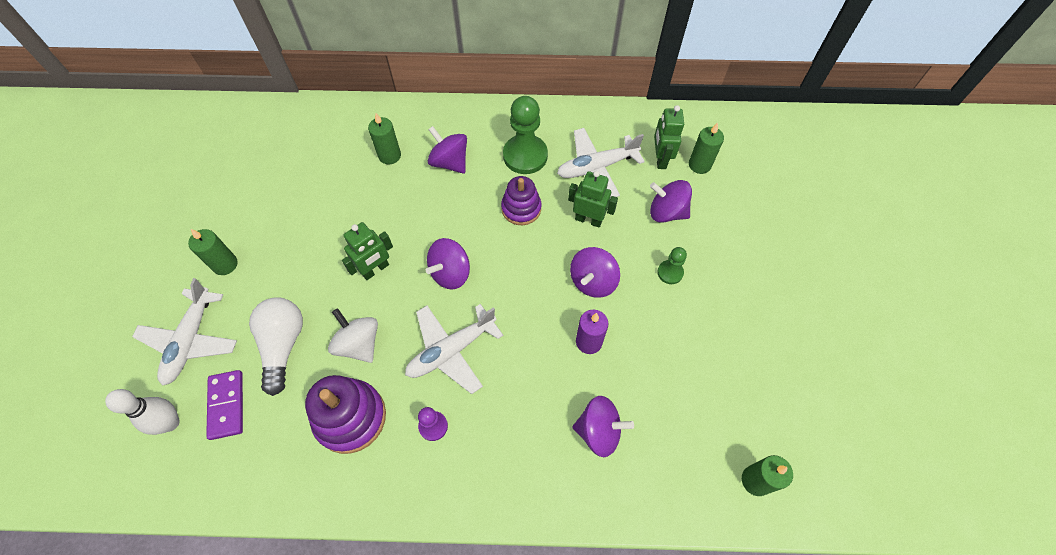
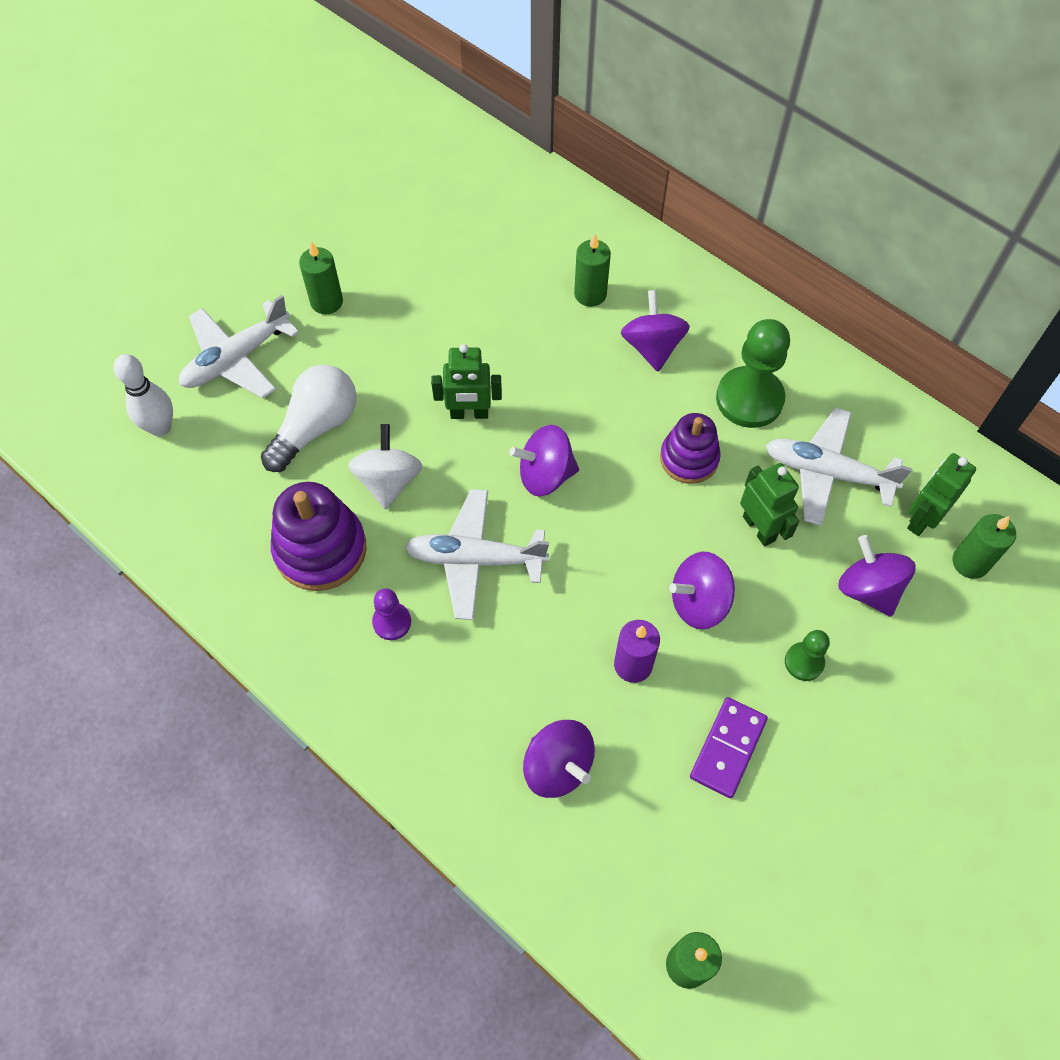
camera: 40 degrees right, 0 degrees up
purple domino [206,370,243,440] -> purple domino moved to [690,697,768,798]

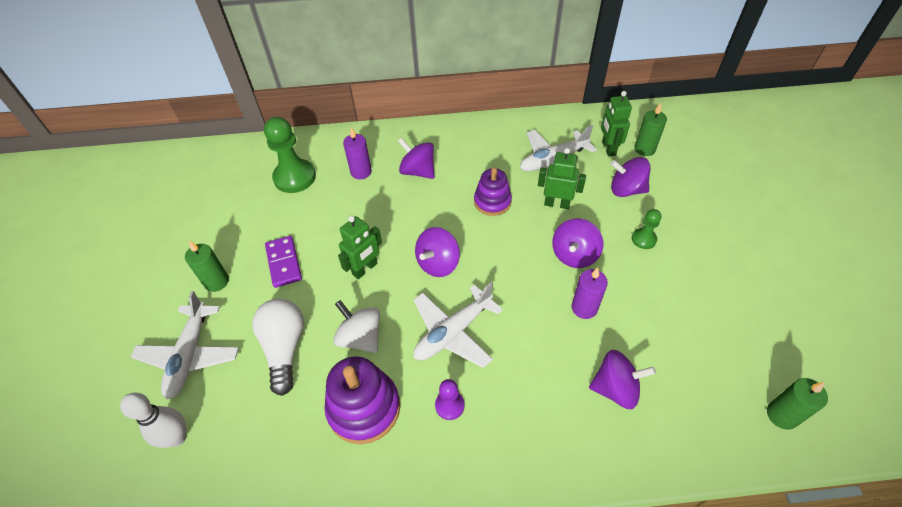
camera: 45 degrees left, 10 degrees down
green candle [574,234,611,307] -> purple candle [343,127,372,179]
purple domino [690,697,768,798] -> purple domino moved to [265,236,302,288]
green pawn [716,319,790,428] -> green pawn moved to [264,117,316,193]

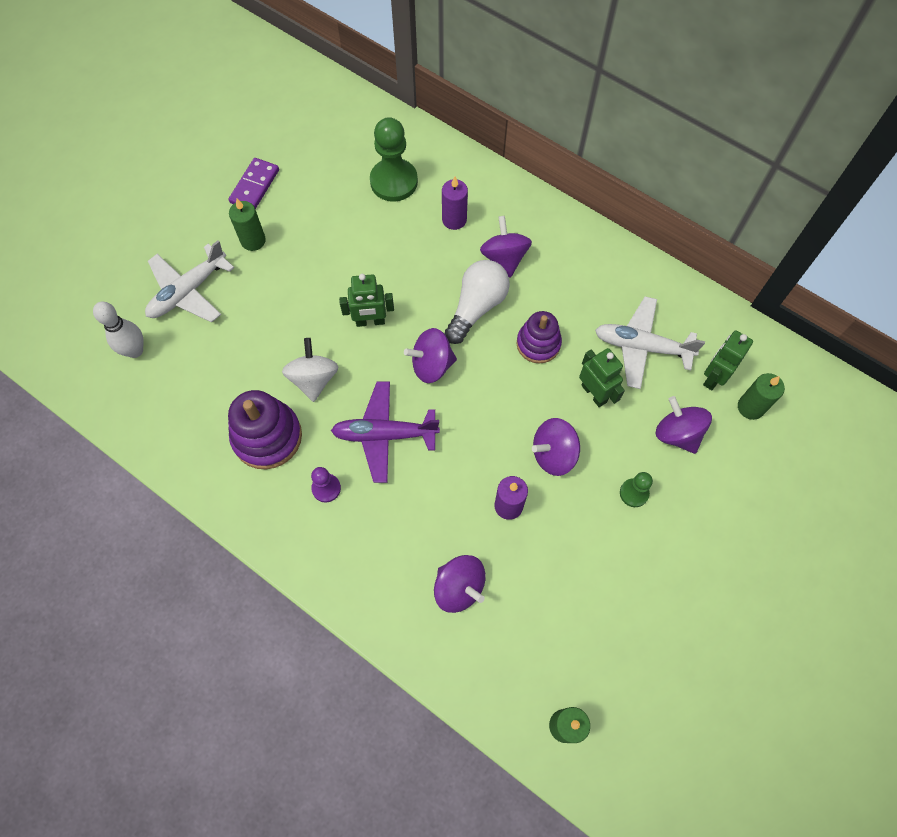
camera: 40 degrees right, 15 degrees up
white light bulb [252,299,304,396] -> white light bulb moved to [445,260,510,344]
purple domino [265,236,302,288] -> purple domino moved to [228,158,279,209]
white plane [413,282,503,368] -> purple plane [331,381,440,483]

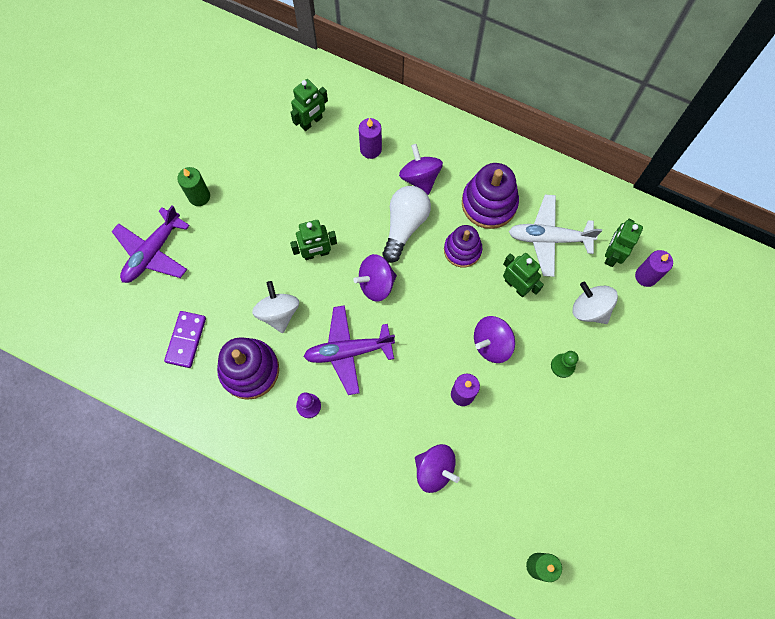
camera: 10 degrees left, 5 degrees up
white bowling pin [93,302,144,358] -> none
white plane [145,240,234,323] -> purple plane [112,205,190,283]
purple domino [228,158,279,209] -> purple domino moved to [164,311,206,368]
green pawn [370,117,418,202] -> green robot [290,79,328,131]
purple spinning top [656,396,712,454] -> white spinning top [573,282,618,324]
green candle [738,373,785,420] -> purple candle [635,250,673,287]
none -> purple stacking toy [462,163,519,229]

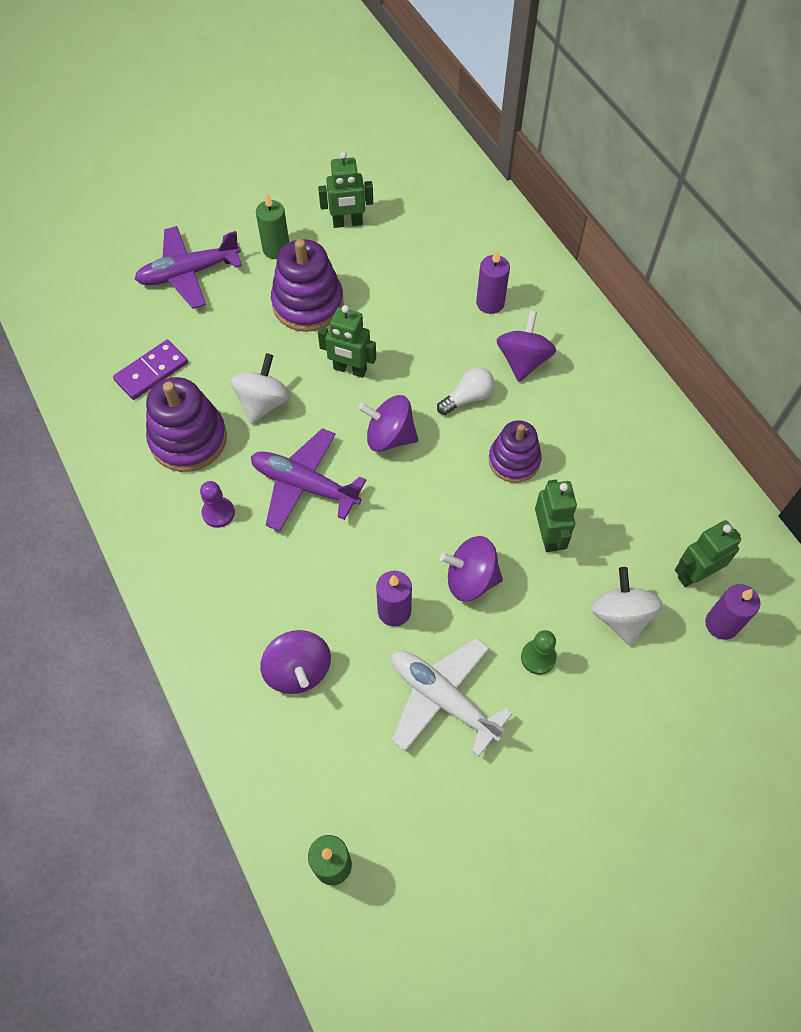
camera: 35 degrees right, 10 degrees down
green robot [290,79,328,131] -> green robot moved to [318,152,373,228]
white light bulb [382,186,431,263] -> white light bulb [437,367,495,415], size x0.61
purple stacking toy [462,163,519,229] -> purple stacking toy moved to [271,239,344,332]
white plane [508,195,602,277] -> white plane moved to [392,638,513,756]

